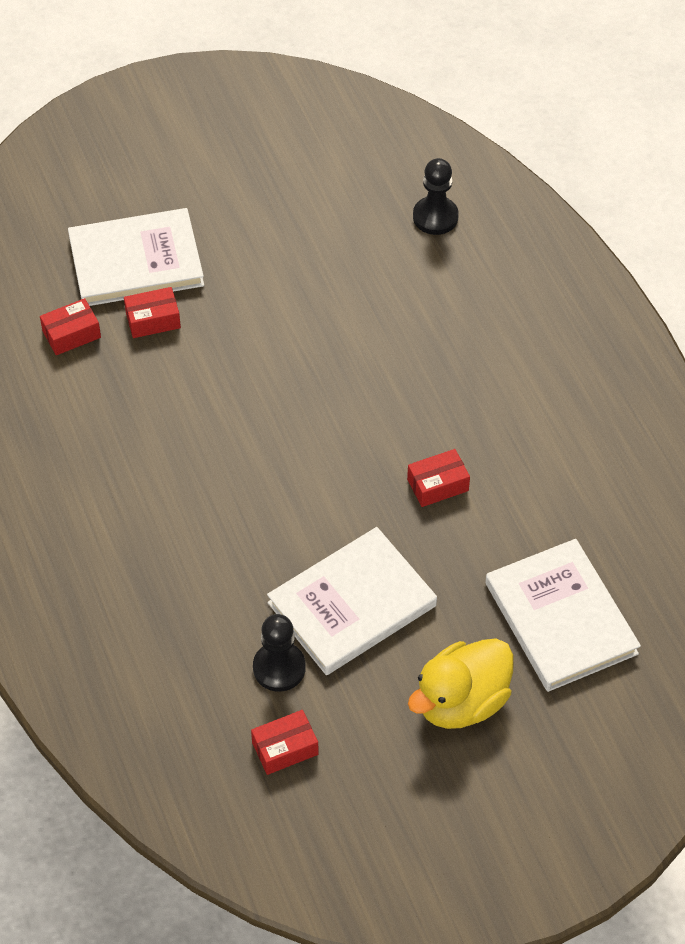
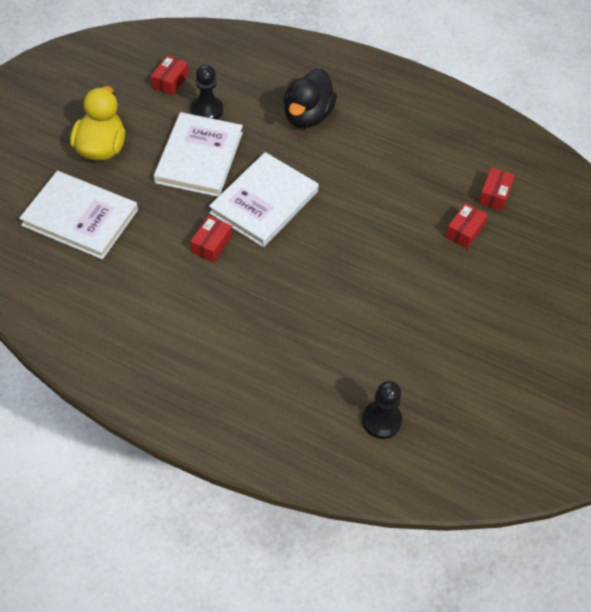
camera: 135 degrees right, 0 degrees up
white book [68,208,204,306] -> white book moved to [209,152,319,247]
none -> black duck [284,69,337,128]

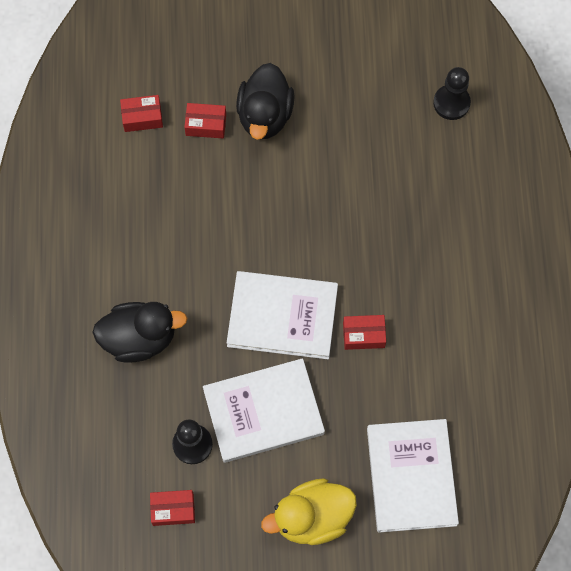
camera: 115 degrees left, 15 degrees up
none -> black duck [236,63,295,140]

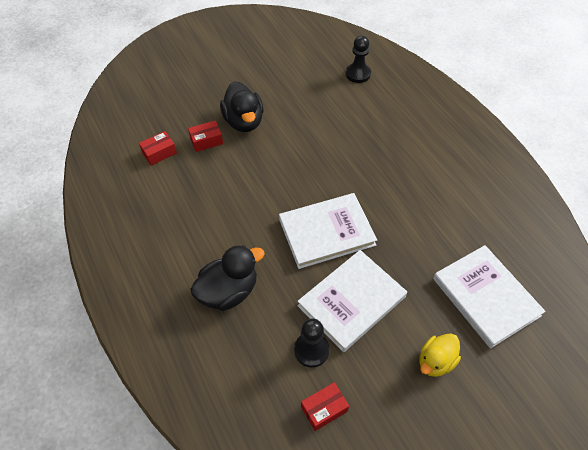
camera: 25 degrees left, 15 degrees down
yellow duck [261,479,357,545] -> yellow duck [419,333,461,377], size x0.66
red box [343,315,386,350] -> none

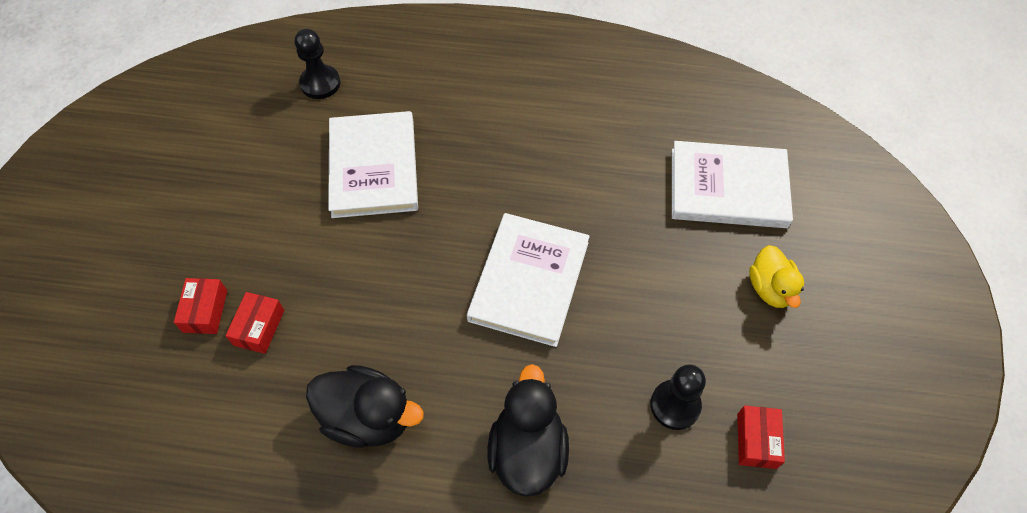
camera: 55 degrees left, 5 degrees up
red box [139,131,177,166] -> red box moved to [174,278,227,334]
black duck [220,81,264,132] -> black duck moved to [306,365,424,448]
white book [297,250,407,352] -> white book moved to [328,111,418,218]

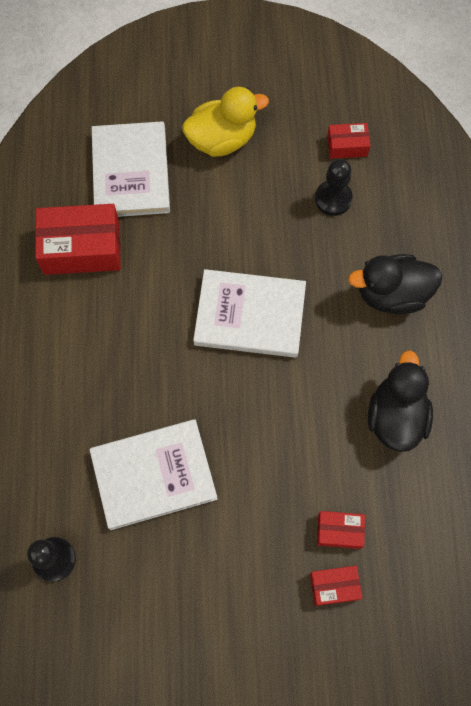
camera: 100 degrees left, 10 degrees up
yellow duck [749,245,804,308] -> yellow duck [182,87,269,157], size x1.51
none -> red box [35,204,121,275]

